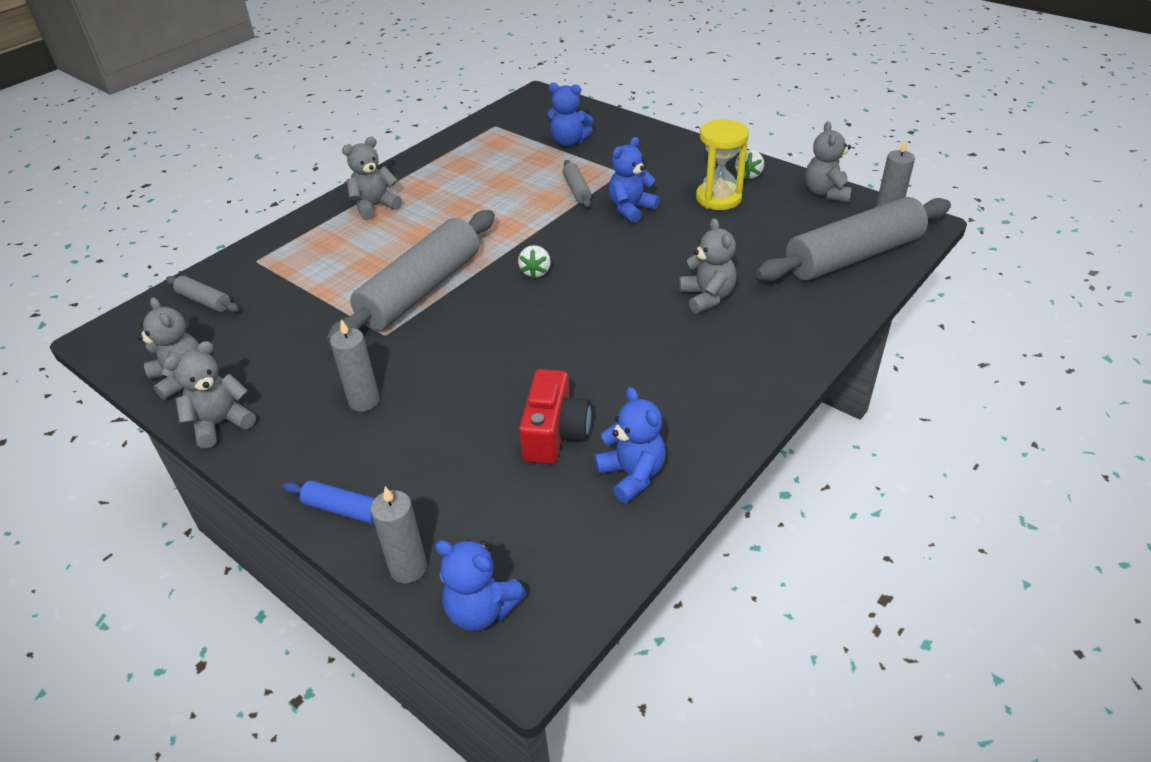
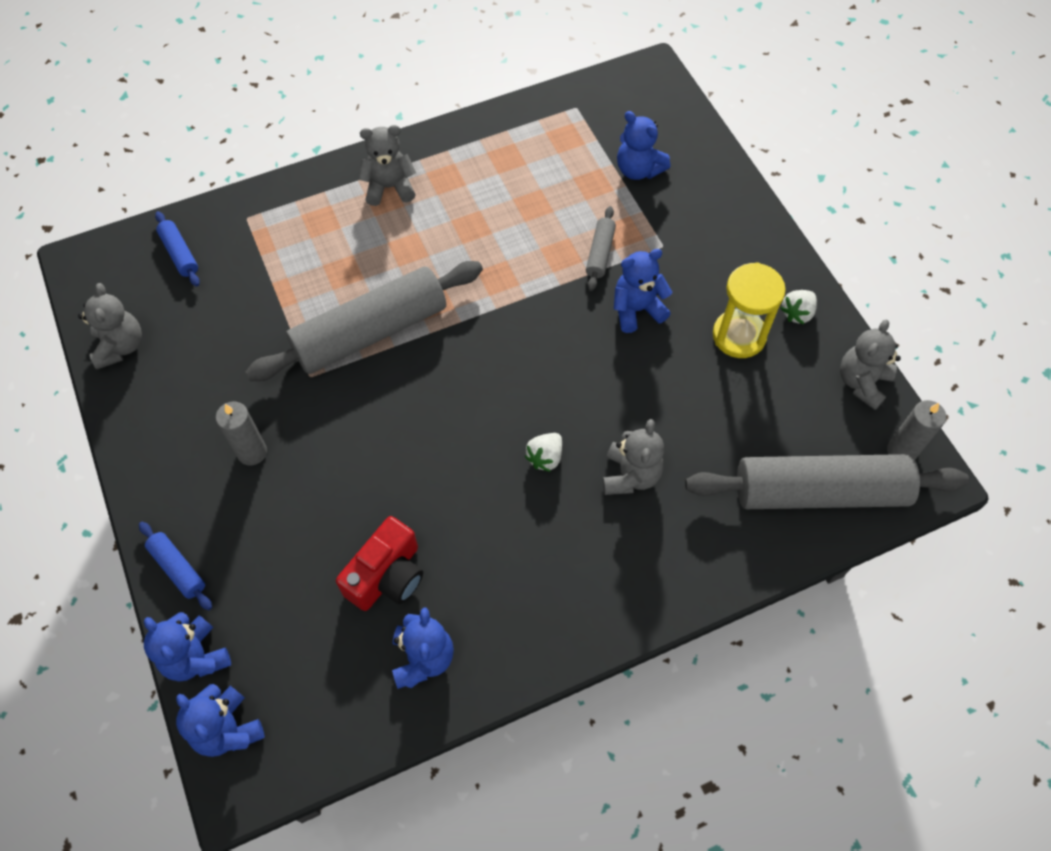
camera: 25 degrees right, 20 degrees up
grey teddy bear [164,341,256,449] -> none
grey rolling pin [166,276,239,312] -> blue rolling pin [155,211,200,287]
grey candle [371,486,427,584] -> blue teddy bear [144,612,231,682]
white strawberry [518,245,551,279] -> white strawberry moved to [525,433,562,472]

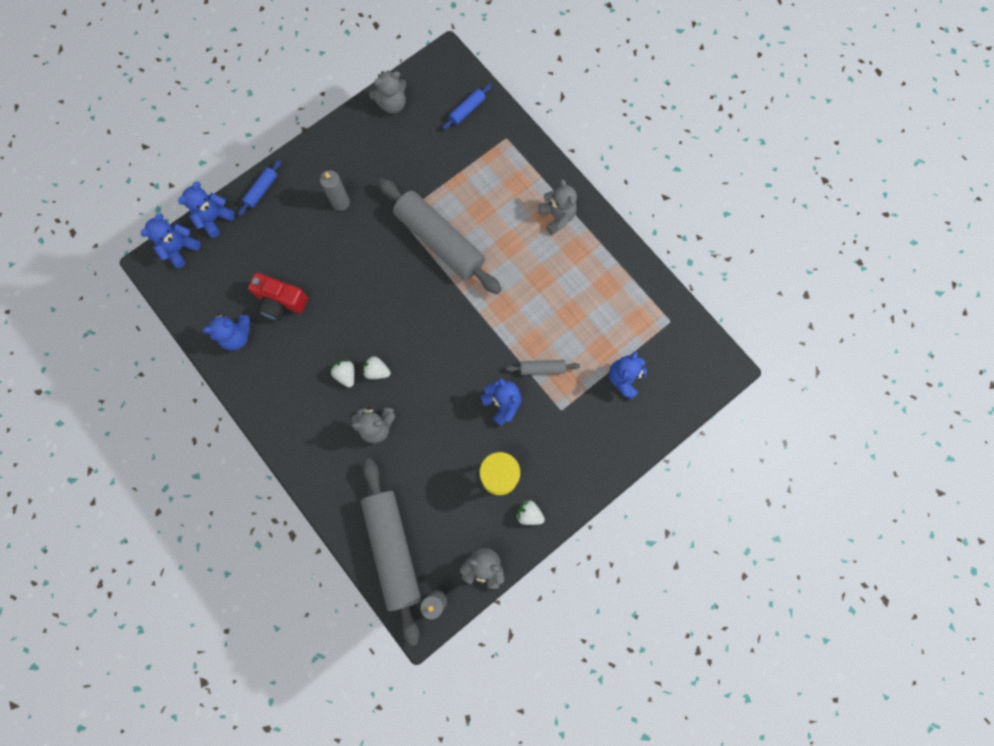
camera: 75 degrees right, 15 degrees up
none -> white strawberry [331,360,355,387]

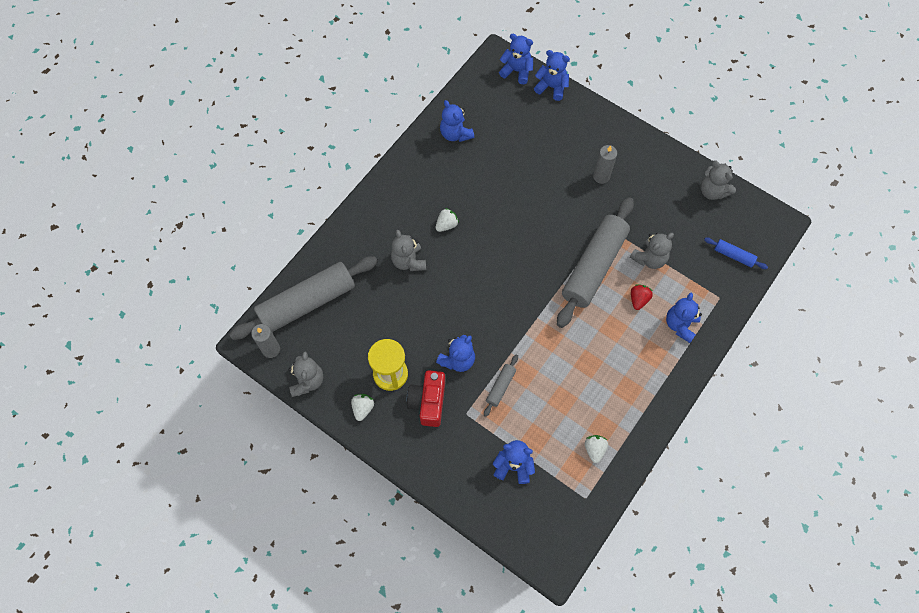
camera: 75 degrees right, 10 degrees down
blue rolling pin [238,160,281,216] -> none
red camera [248,273,308,321] -> red camera moved to [407,371,445,427]
white strawberry [363,356,391,379] -> white strawberry moved to [585,435,608,463]
grey rolling pin [506,360,580,375] -> grey rolling pin turned 45 degrees clockwise [484,355,518,417]
grey teddy bear [538,179,577,235] -> grey teddy bear moved to [630,233,674,269]
none -> red strawberry [631,285,653,310]
none -> blue teddy bear [666,293,702,343]

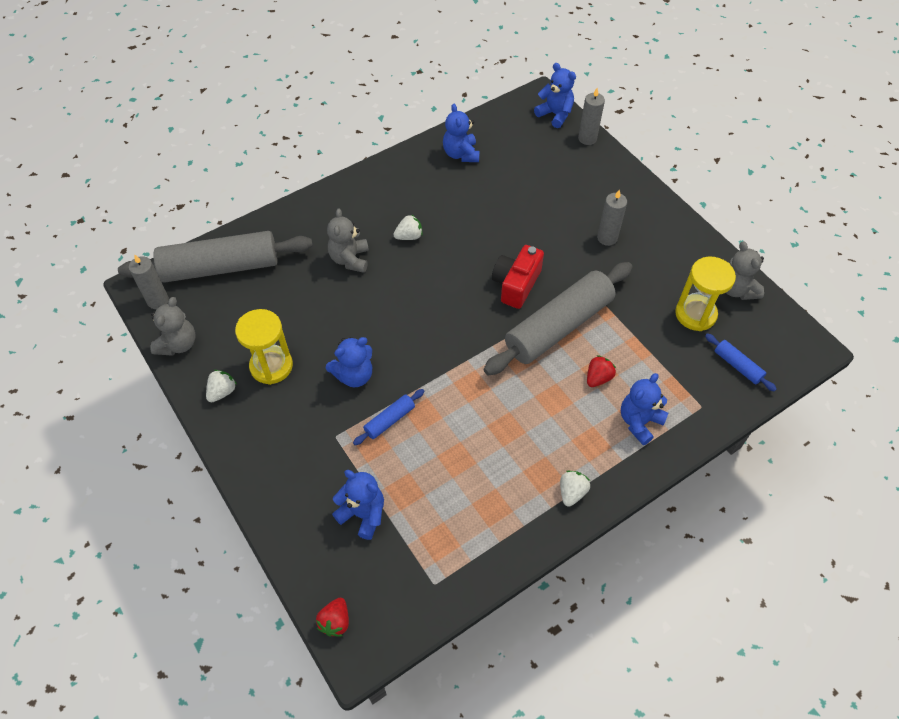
camera: 20 degrees right, 10 degrees down
red camera [407,371,445,427] -> red camera moved to [492,245,544,309]
grey rolling pin [484,355,518,417] -> blue rolling pin [353,389,425,445]
blue teddy bear [534,50,570,101] -> grey candle [578,88,605,145]
white strawberry [585,435,608,463] -> white strawberry moved to [560,471,590,507]
grey teddy bear [630,233,674,269] -> none
none -> red strawberry [316,598,349,637]
none -> yellow hourglass [675,257,736,331]

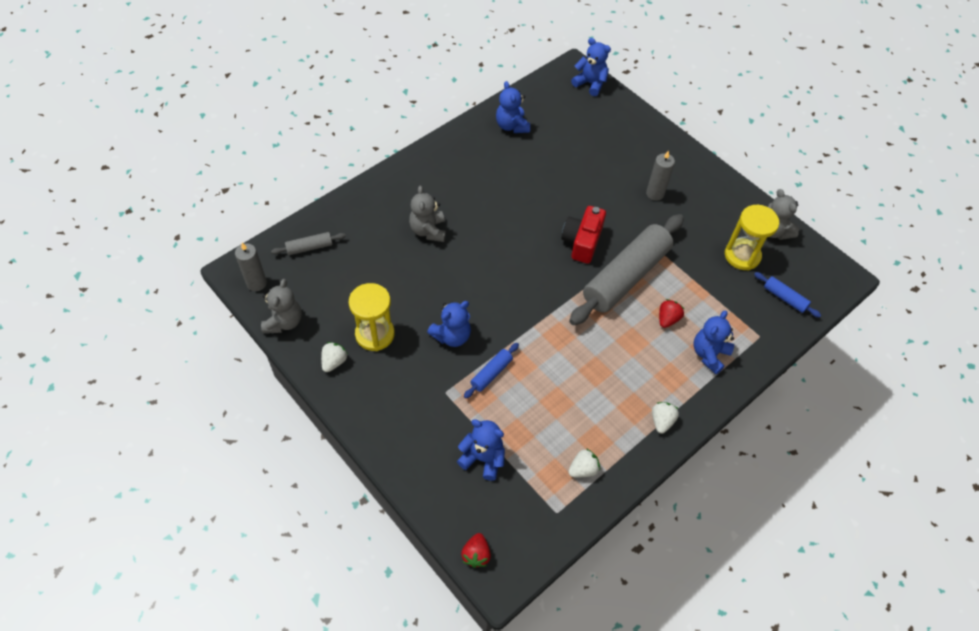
camera: 10 degrees left, 0 degrees up
grey rolling pin [118,231,313,283] -> grey rolling pin [271,232,346,255], size x0.42
white strawberry [393,214,423,240] -> white strawberry moved to [568,448,600,477]
grey candle [578,88,605,145] -> none

